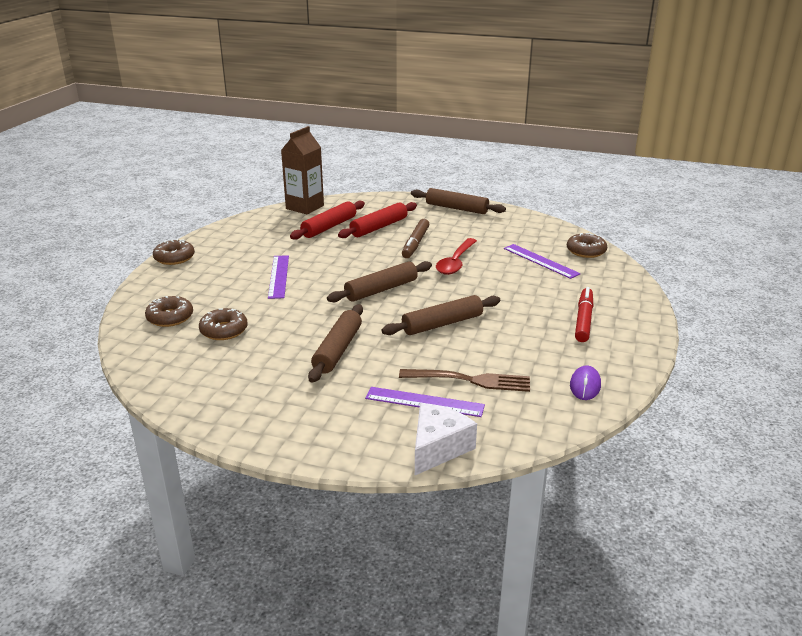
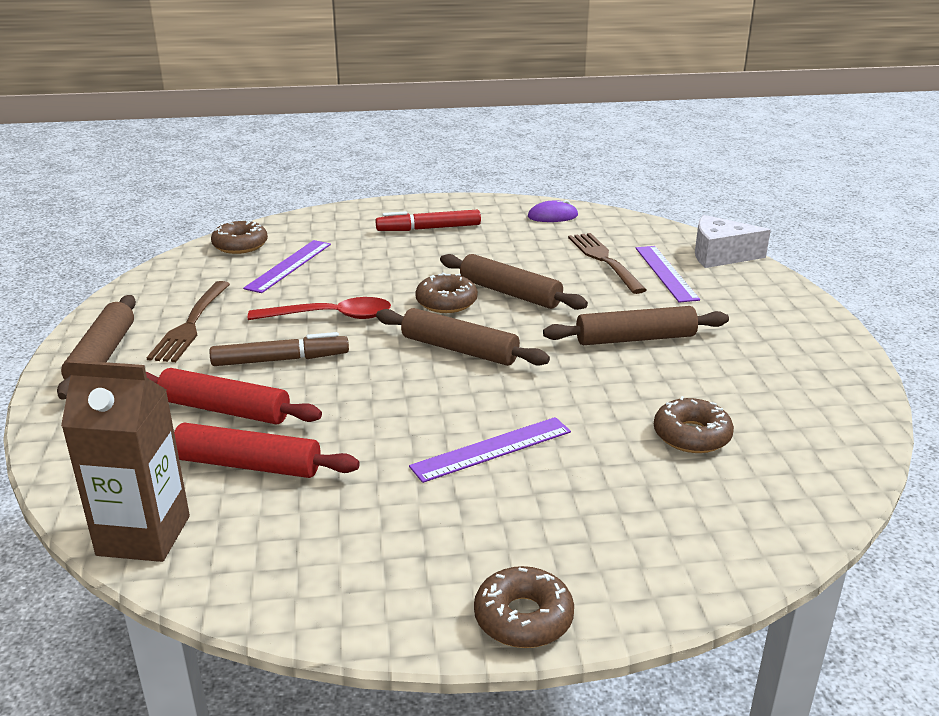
camera: 115 degrees left, 0 degrees up
brown donut [145,296,193,327] -> brown donut moved to [415,273,478,313]
none -> brown fork [146,281,230,362]

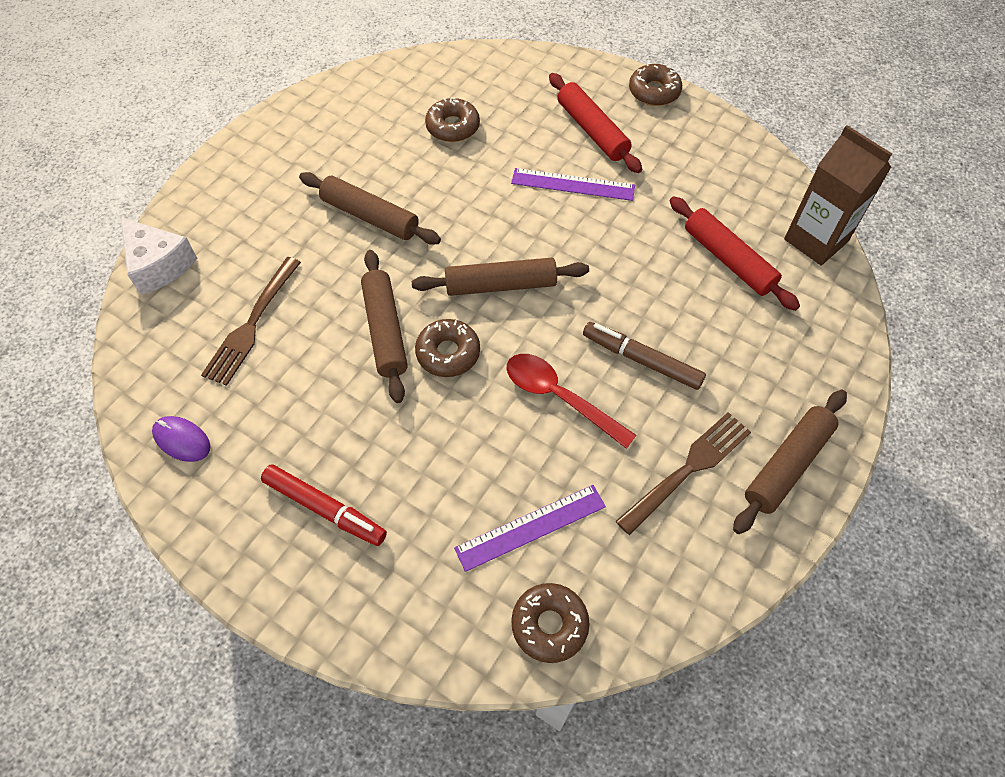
camera: 140 degrees left, 30 degrees up
red rolling pin [146,368,322,425] -> red rolling pin moved to [549,73,642,173]
brown rolling pin [376,308,550,366] -> brown rolling pin turned 75 degrees counterclockwise [412,258,589,296]
purple ruler [636,246,700,303] -> none

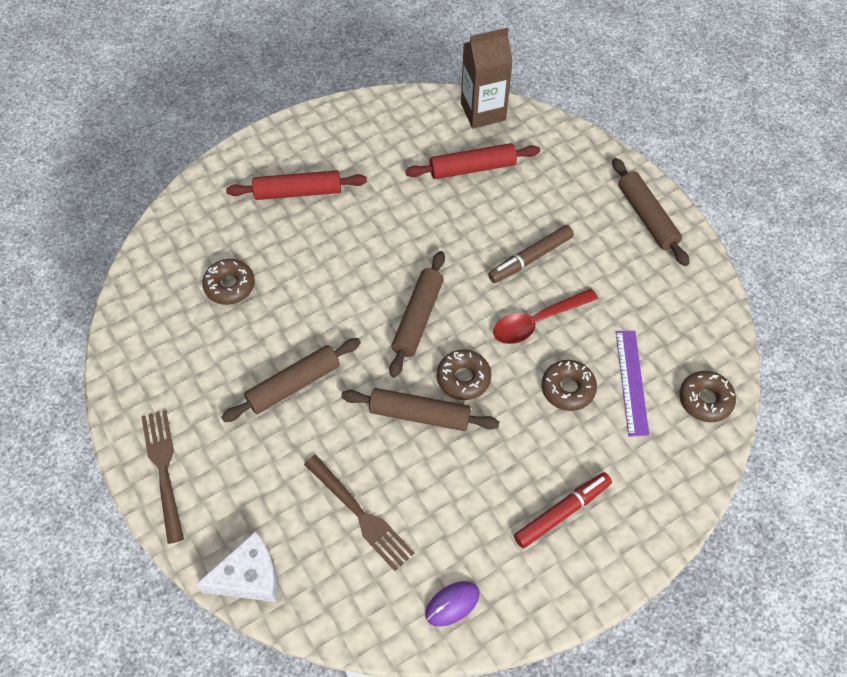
camera: 65 degrees left, 0 degrees up
purple ruler [511,168,635,201] -> none
brown fork [616,412,751,535] -> brown fork moved to [141,410,184,544]
brown donut [629,63,682,106] -> brown donut moved to [541,360,597,411]

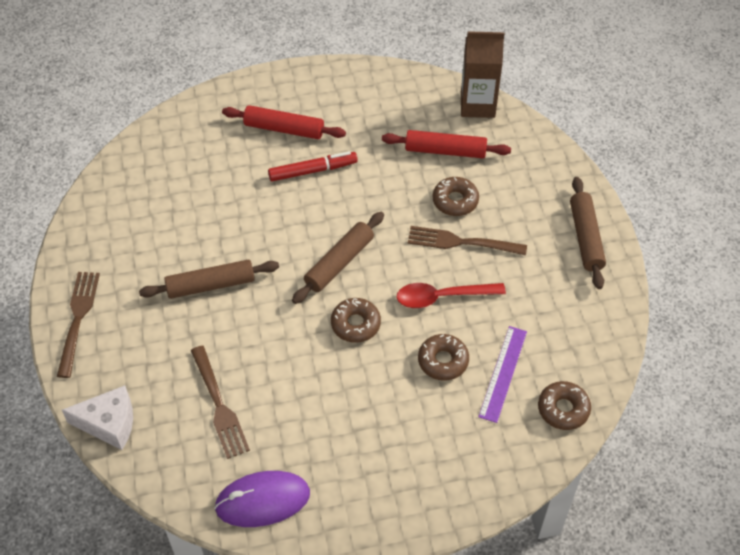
camera: 20 degrees right, 5 degrees down
brown donut [202,259,255,305] -> brown donut moved to [433,177,479,216]
brown rolling pin [341,388,499,431] -> none
purple mouse [425,581,479,627] -> purple mouse [214,471,310,527], size x1.76
brown marker [488,225,574,283] -> brown fork [408,226,527,255]
red marker [514,472,612,548] -> red marker moved to [268,151,358,181]

